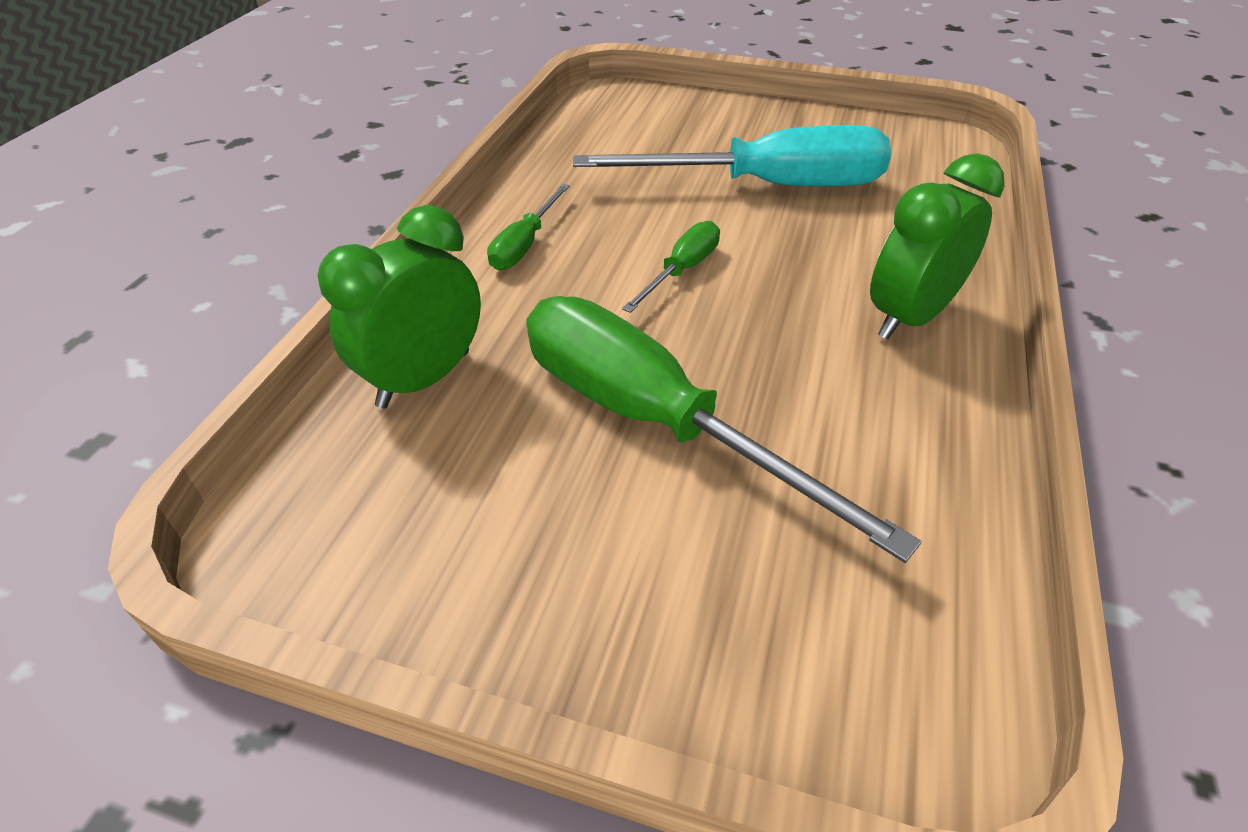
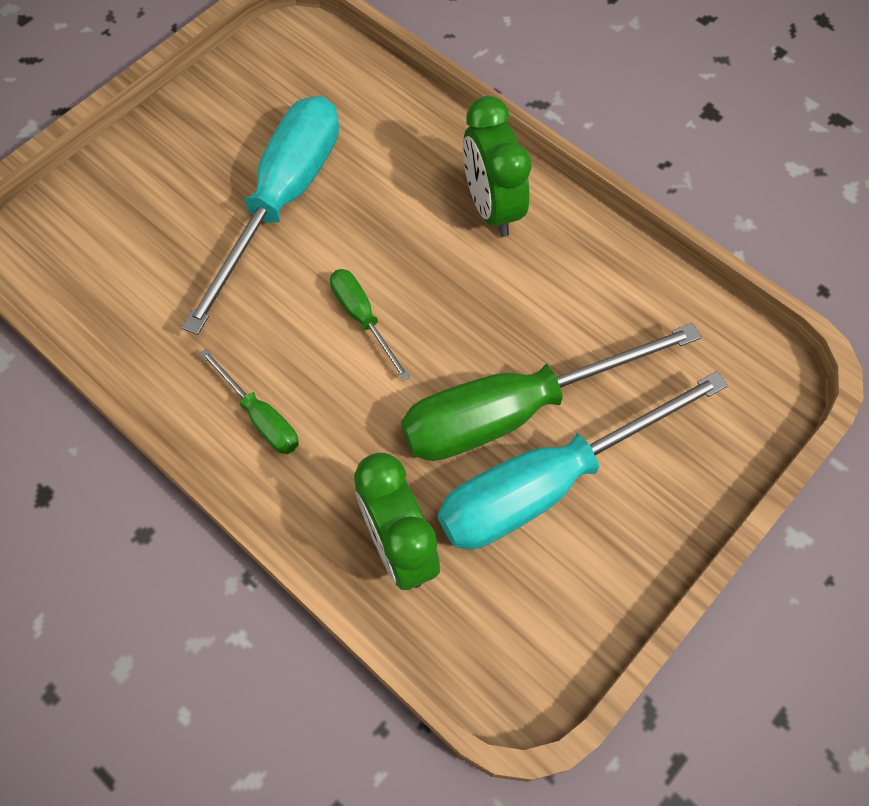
camera: 65 degrees left, 20 degrees up
none -> turquoise screwdriver [438,371,728,549]

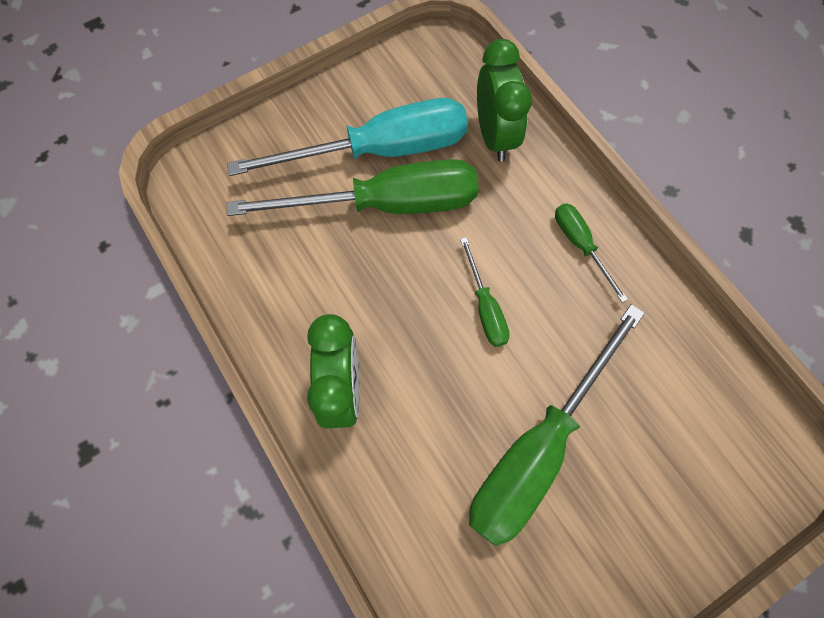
camera: 165 degrees left, 5 degrees up
turquoise screwdriver [182,96,339,335] -> green screwdriver [469,304,645,546]

